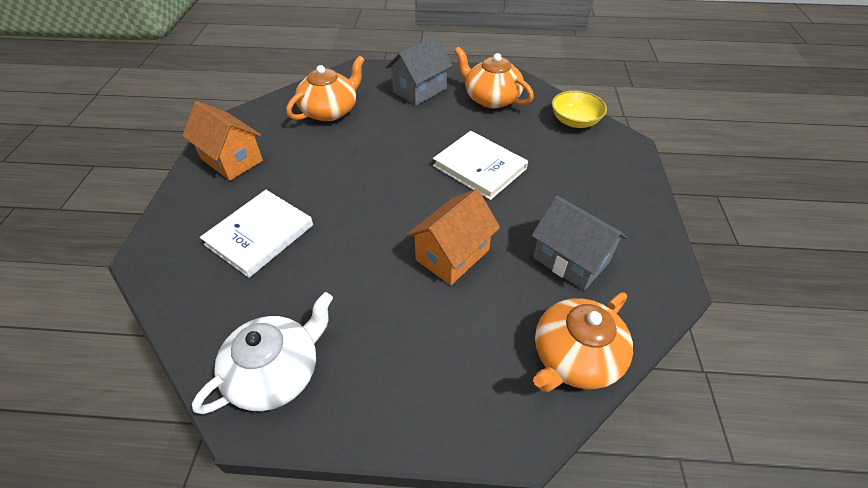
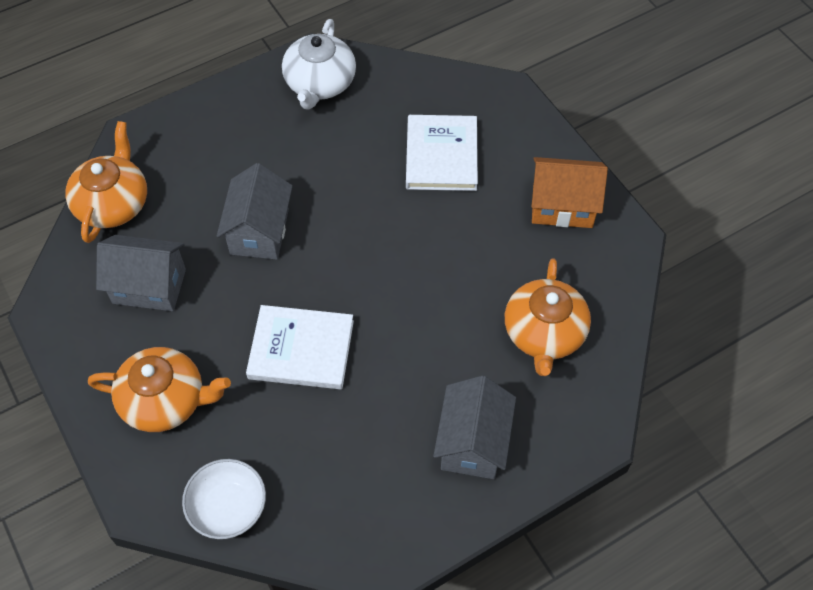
camera: 145 degrees right, 10 degrees up
orange house [407,189,500,285] -> grey house [217,163,293,260]
orange teapot [454,47,534,108] -> orange teapot moved to [88,347,231,432]
yellow bowl [552,90,607,128] -> white bowl [182,459,266,539]

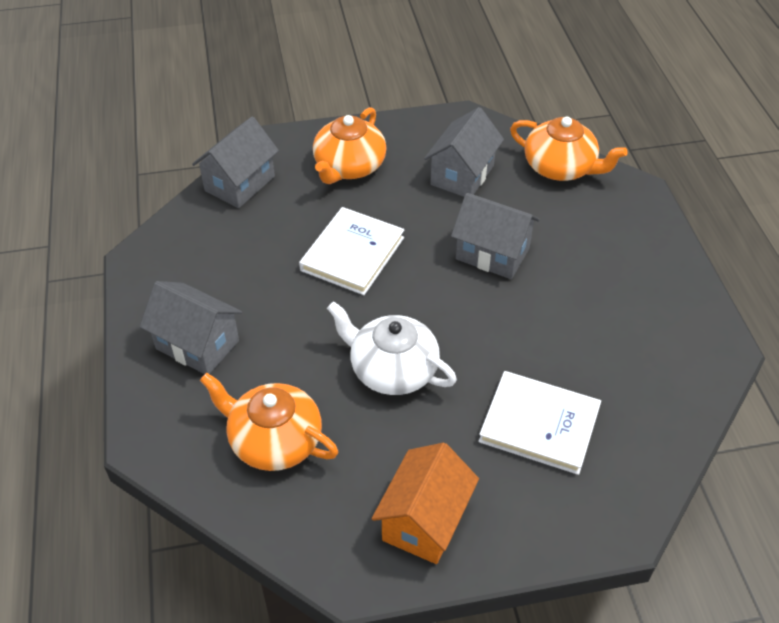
camera: 110 degrees right, 10 degrees down
white bowl [182,459,266,539] -> grey house [192,117,279,208]
white teapot [282,19,356,110] -> white teapot moved to [327,301,457,395]

